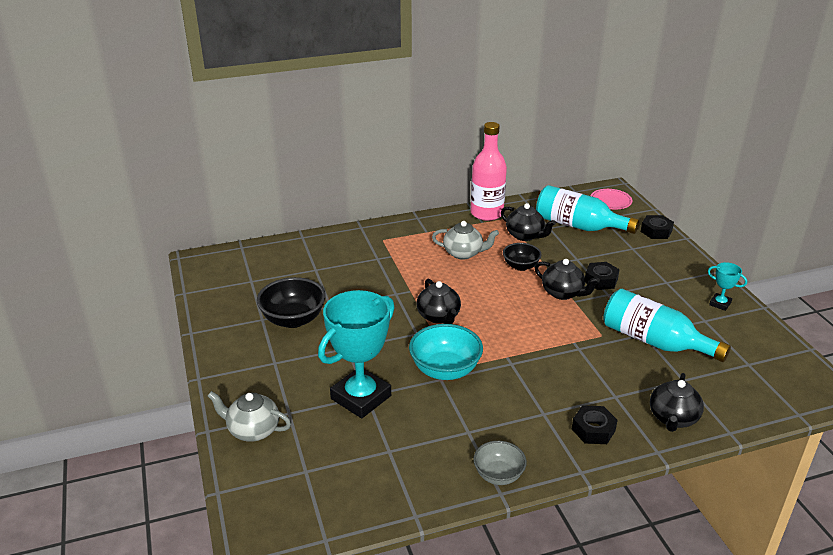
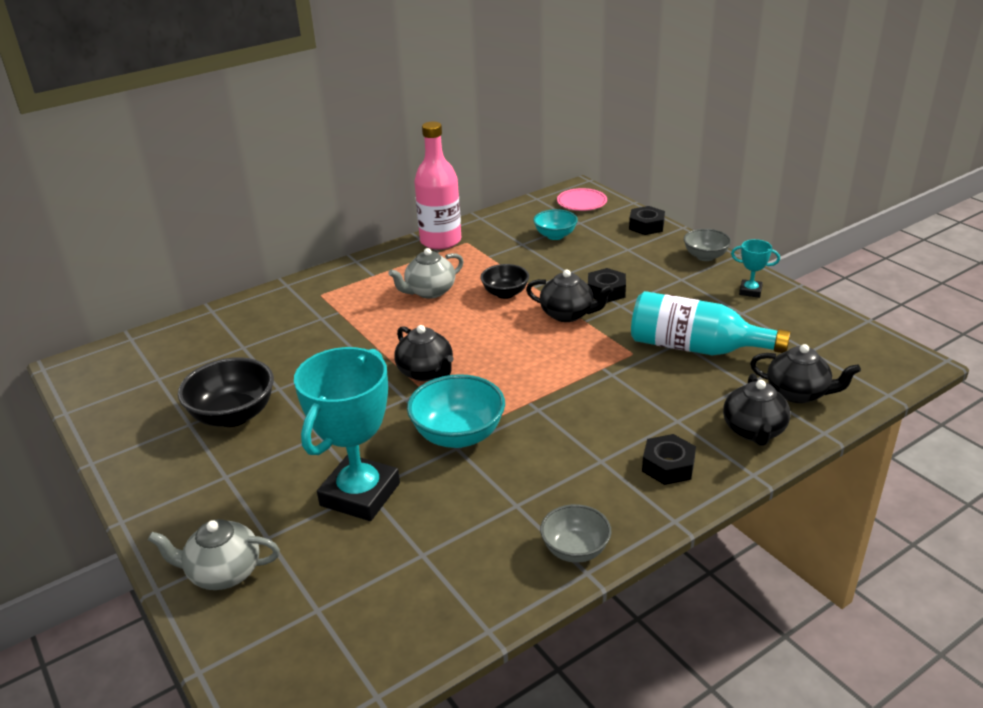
camera: 15 degrees left, 0 degrees up
grey teapot [432,221,499,260] -> grey teapot turned 150 degrees clockwise [388,248,464,299]
black teapot [501,203,556,241] -> black teapot moved to [750,344,861,403]
turquoise bottle [536,185,639,234] -> turquoise bowl [533,209,578,240]
none -> grey bowl [684,229,731,261]

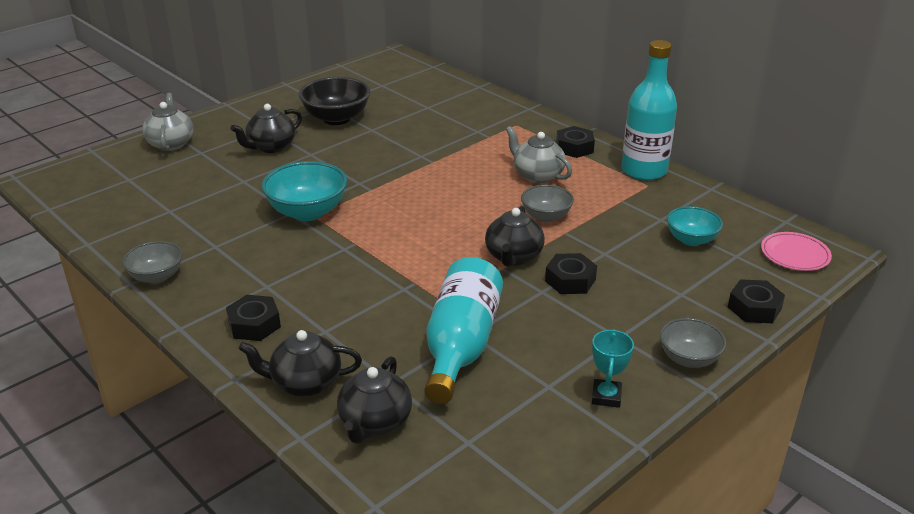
camera: 80 degrees right, 0 degrees up
turquoise trophy [294,347,400,521] -> none
black teapot [394,325,454,381] -> black teapot moved to [230,104,302,153]
pink bottle [414,122,461,250] -> turquoise bottle [621,40,677,180]
black bowl [480,264,529,299] -> grey bowl [521,185,574,223]
none -> black nut [556,126,595,158]

